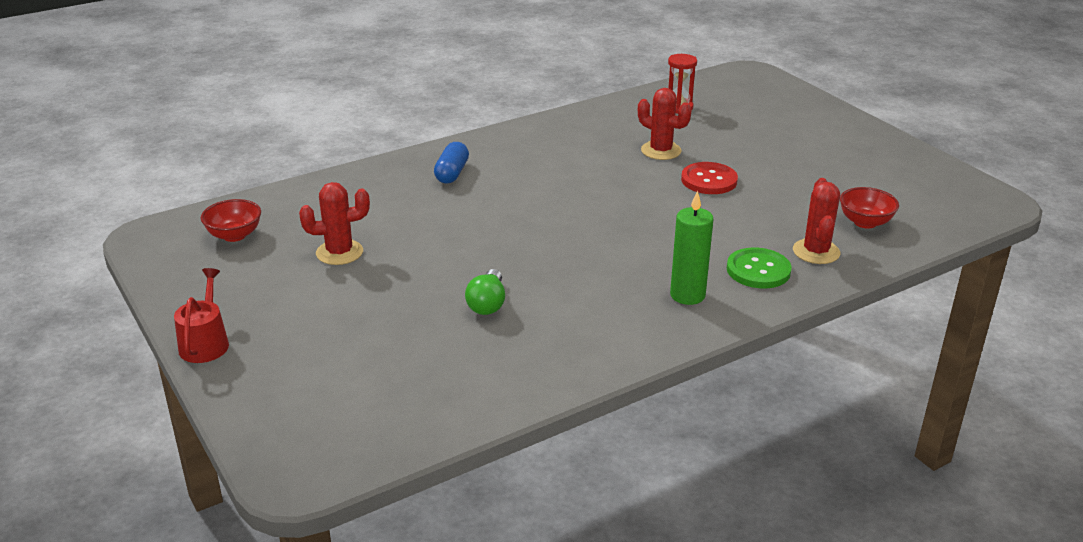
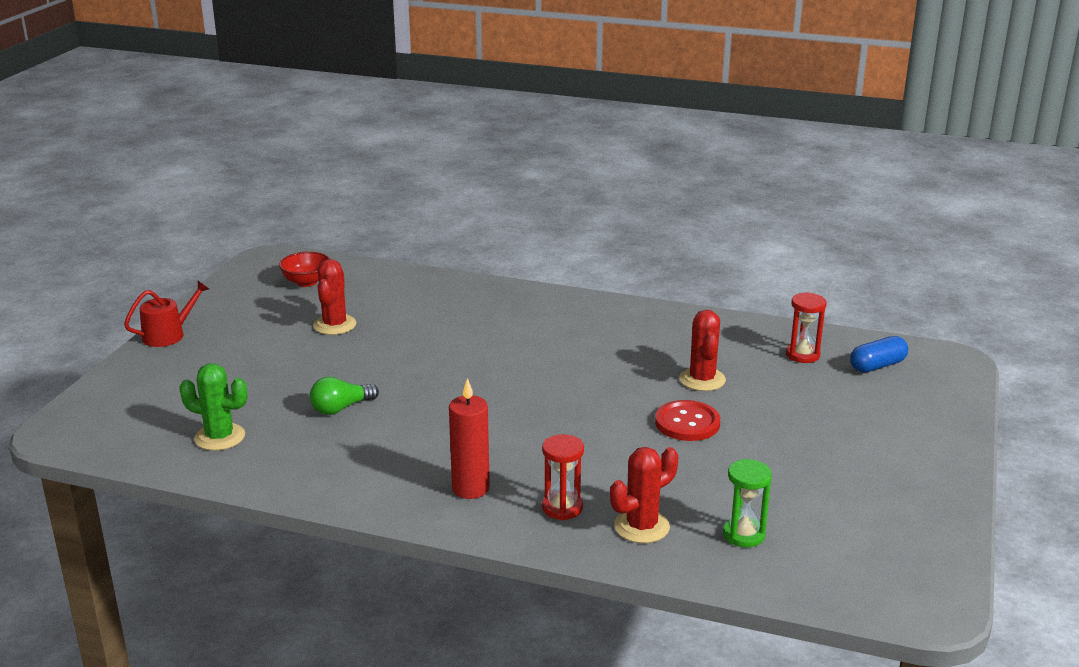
camera: 50 degrees right, 5 degrees down
red cactus [299,182,370,265] -> red cactus turned 60 degrees clockwise [313,259,356,335]
blue capsule [434,142,469,183] -> blue capsule moved to [850,336,908,372]
green candle [670,190,714,305] -> red candle [449,378,490,499]
green button [727,247,792,288] -> red hourglass [542,434,584,520]
red bowl [840,187,899,229] -> green hourglass [723,459,772,548]
none -> green cactus [179,363,248,451]

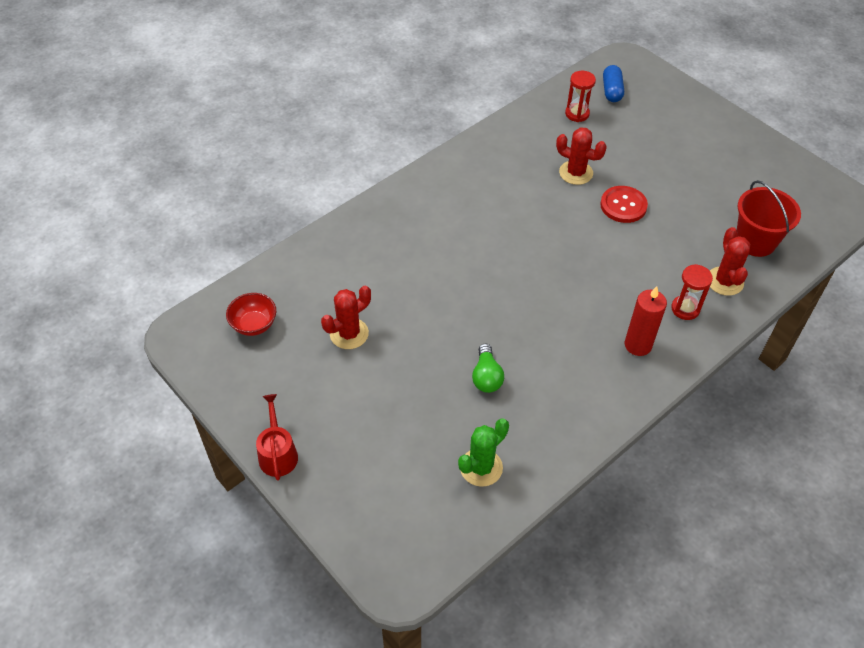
camera: 60 degrees left, 25 degrees up
red cactus [313,259,356,335] -> red cactus turned 75 degrees counterclockwise [321,286,371,349]
green hourglass [723,459,772,548] -> red bucket [737,180,801,257]

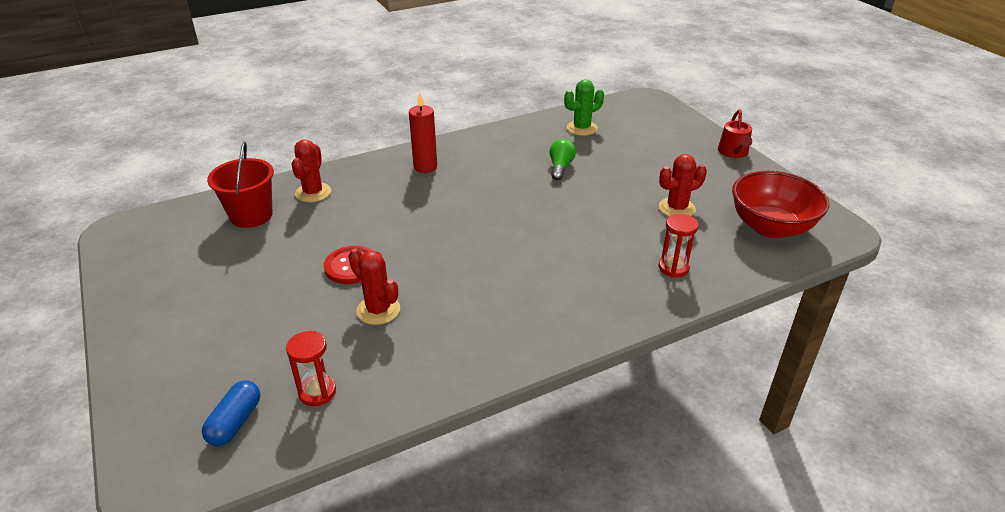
camera: 165 degrees left, 15 degrees down
red bowl [226,293,276,336] -> red bowl [732,171,829,238], size x1.87
red hourglass [671,264,713,320] -> red hourglass moved to [659,214,699,278]

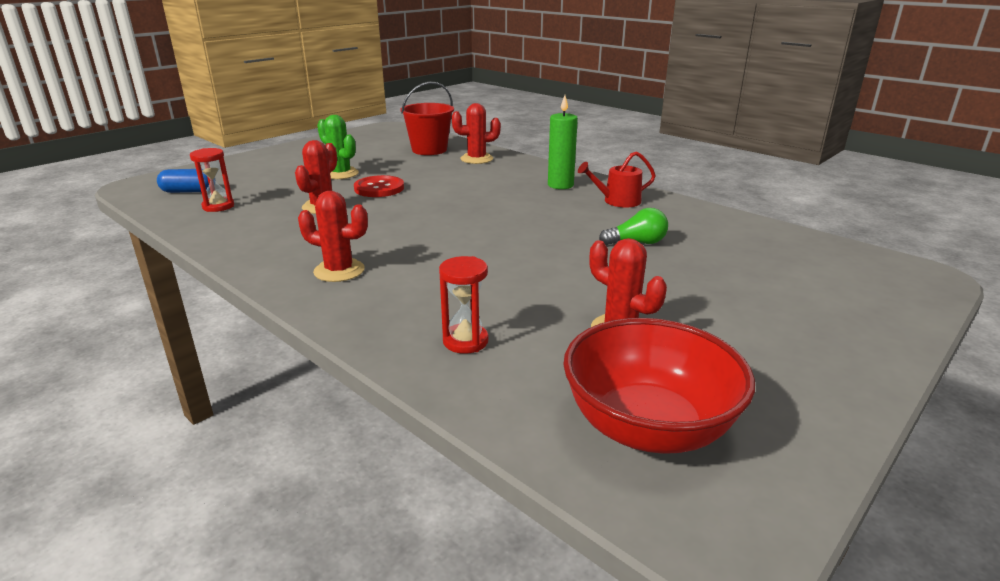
camera: 70 degrees right, 10 degrees down
red candle [409,93,437,173] -> green candle [548,95,578,189]
green cactus [564,79,604,136] -> green cactus moved to [317,115,359,179]
red watering can [718,109,752,158] -> red watering can moved to [578,151,656,208]
none -> red cactus [298,191,368,282]

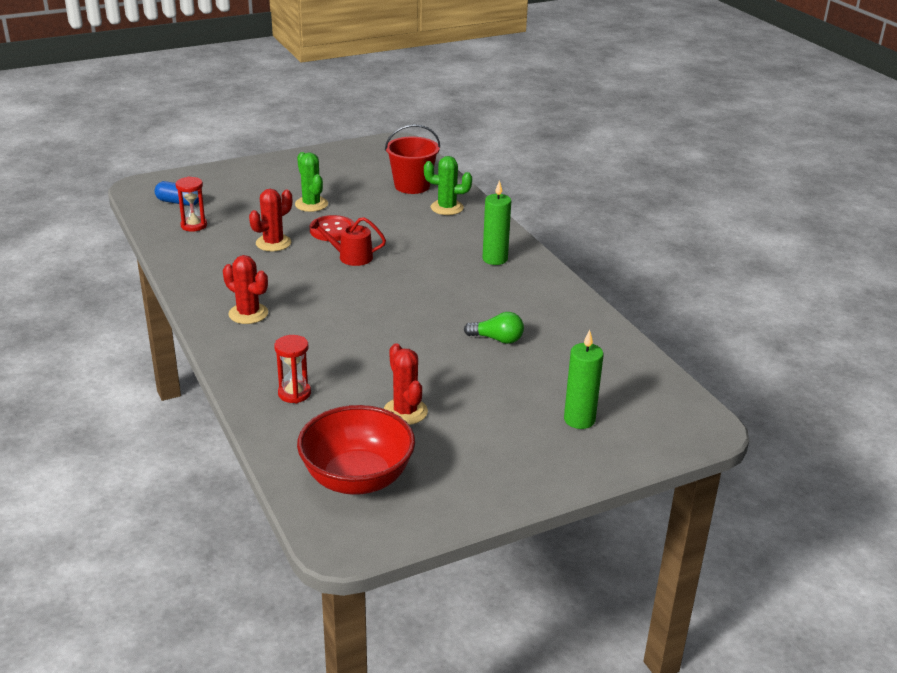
camera: 20 degrees right, 5 degrees up
red cactus [451,103,501,164] -> green cactus [424,156,472,215]
red watering can [578,151,656,208] -> red watering can moved to [310,217,386,266]
none -> green candle [564,330,604,429]

